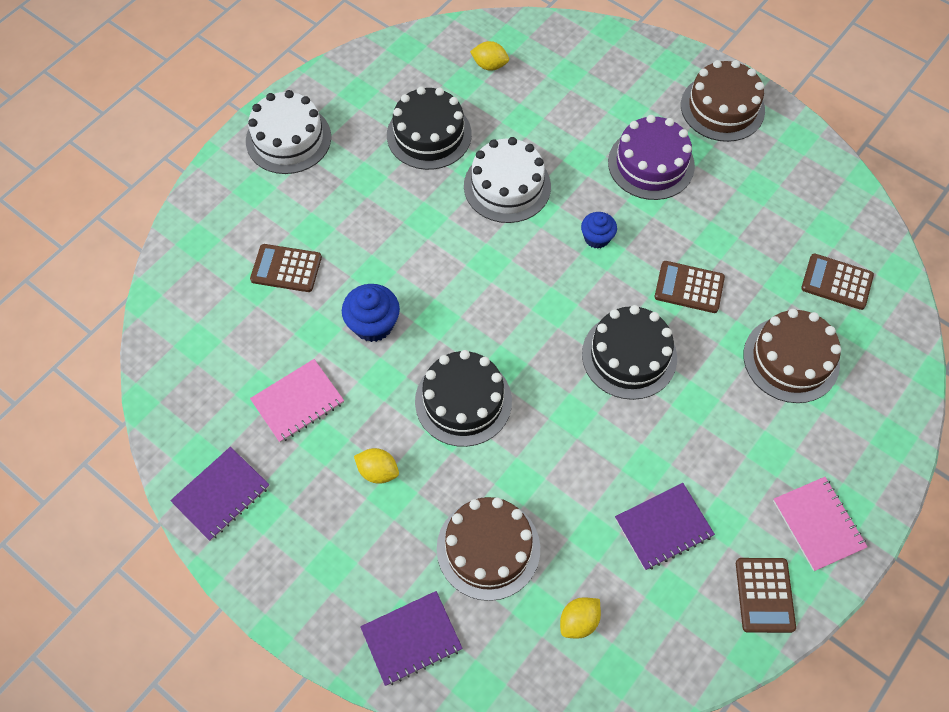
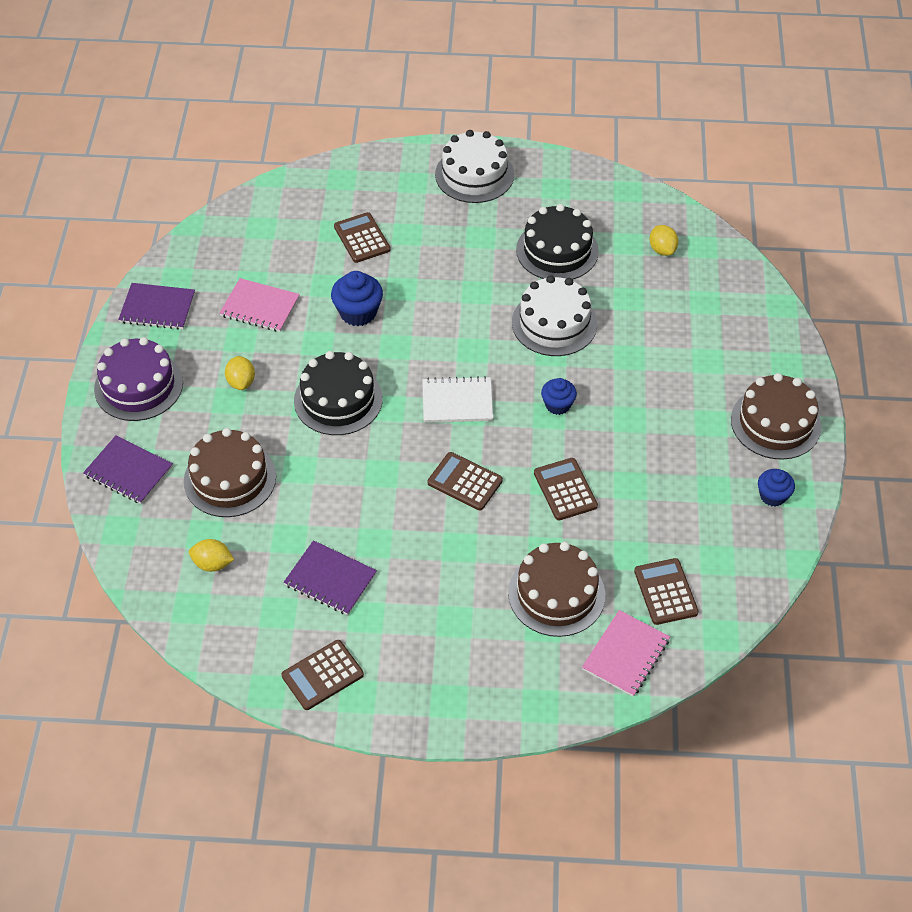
camera: 55 degrees right, 10 degrees down
black cake [582,305,677,400] -> brown calculator [428,452,503,510]
purple cake [608,115,695,200] -> purple cake moved to [94,337,183,421]
pink notebook [773,477,868,571] -> pink notebook moved to [582,610,670,697]
none -> white notebook [422,376,493,423]
none -> blue cupcake [758,469,795,507]

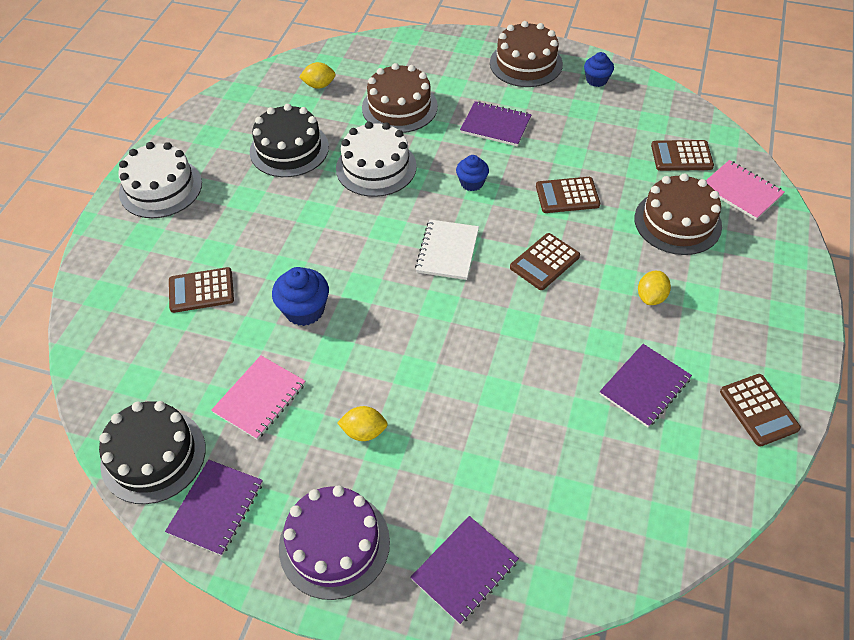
camera: 75 degrees left, 0 degrees up
brown cake [184,428,276,517] -> brown cake moved to [362,63,438,133]
yellow lemon [189,539,234,572] -> yellow lemon moved to [638,271,671,305]
black cake [294,351,383,435] -> black cake moved to [99,401,205,504]
none -> purple notebook [460,101,532,146]

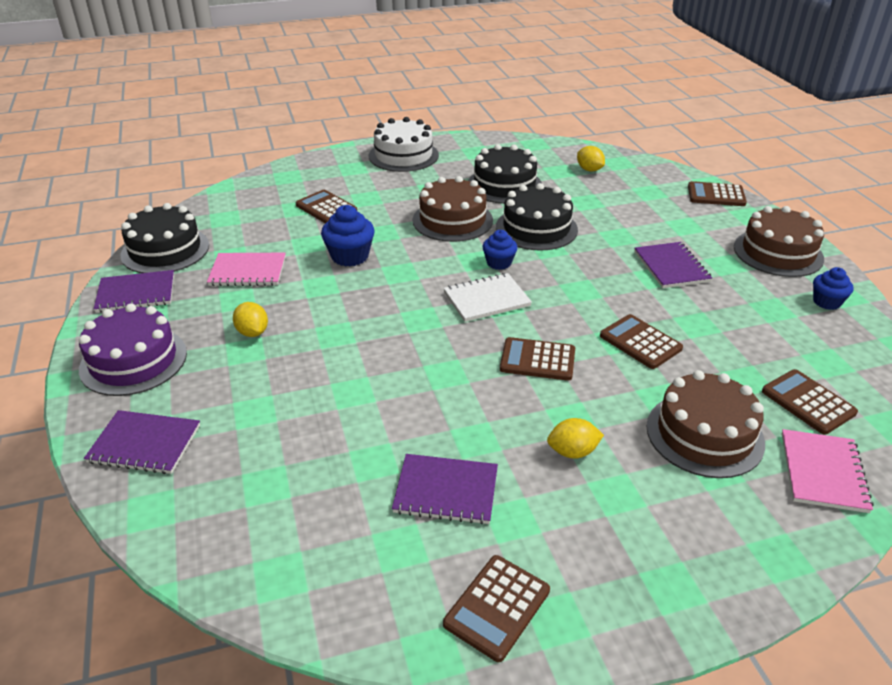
camera: 55 degrees right, 15 degrees down
white cake [336,122,417,197] -> black cake [496,183,578,251]
brown cake [362,63,438,133] -> brown cake moved to [412,176,493,242]
blue cupcake [456,155,489,191] -> blue cupcake moved to [482,230,518,270]
none -> brown calculator [688,181,747,206]

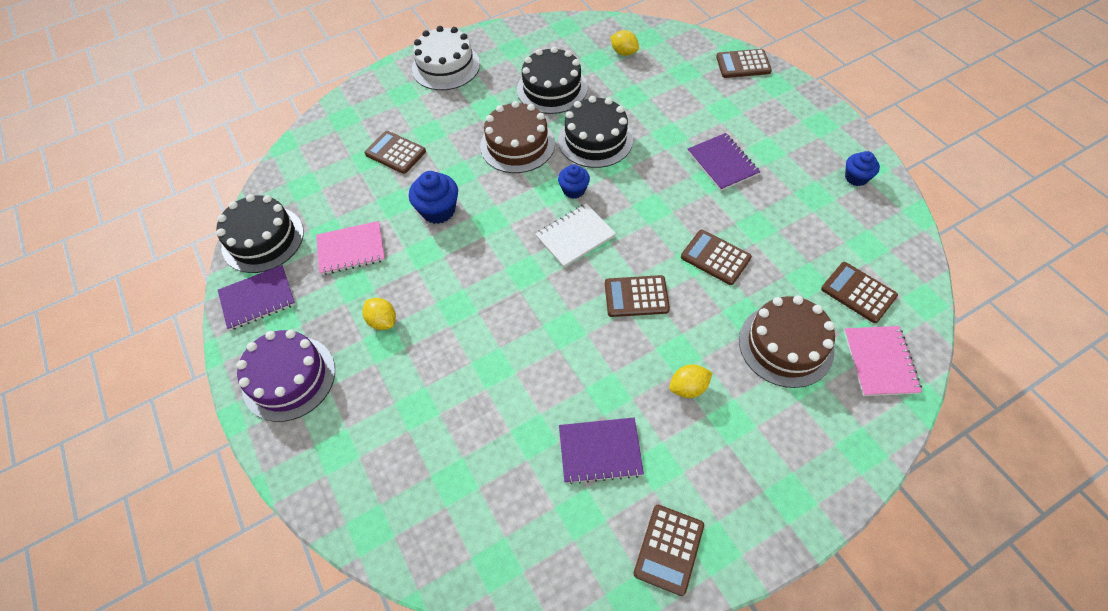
camera: 10 degrees left, 20 degrees up
purple notebook [84,410,200,474] -> none
brown cake [734,206,824,277] -> none

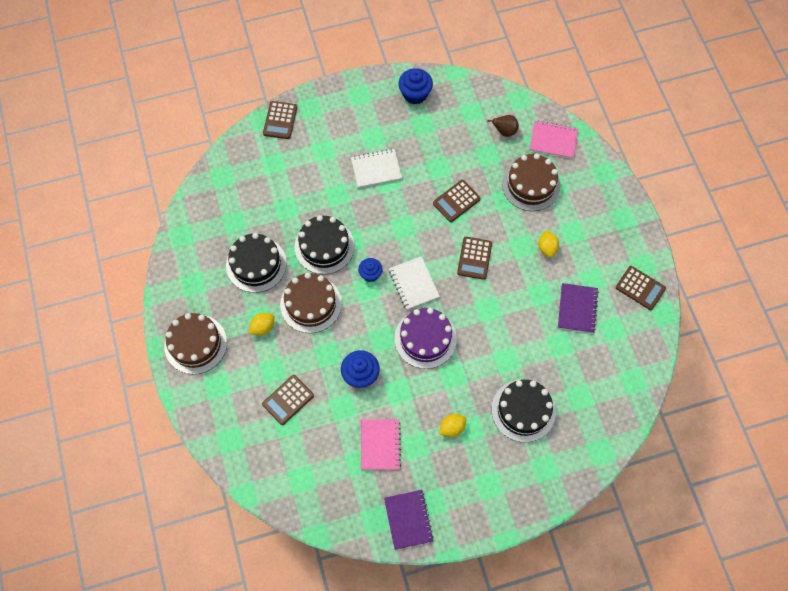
camera: 80 degrees left, 10 degrees up
black cake [216,194,304,273] -> black cake moved to [492,380,556,442]
purple cake [237,330,335,422] -> purple cake moved to [394,308,457,369]
white cake [412,26,480,90] -> brown cake [164,313,227,374]
yellow lemon [610,30,639,56] -> yellow lemon moved to [249,313,274,335]
purple notebook [688,133,760,191] -> white notebook [351,149,402,188]
brown calculator [821,262,898,323] -> brown pear [487,115,519,137]
blue cupcake [845,151,880,186] -> blue cupcake [398,68,433,104], size x1.53

